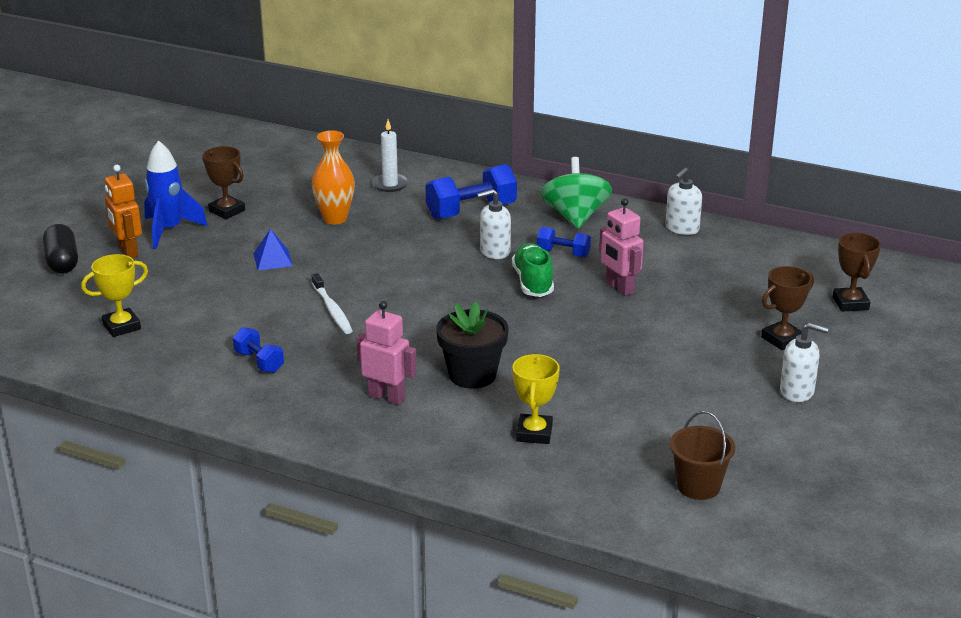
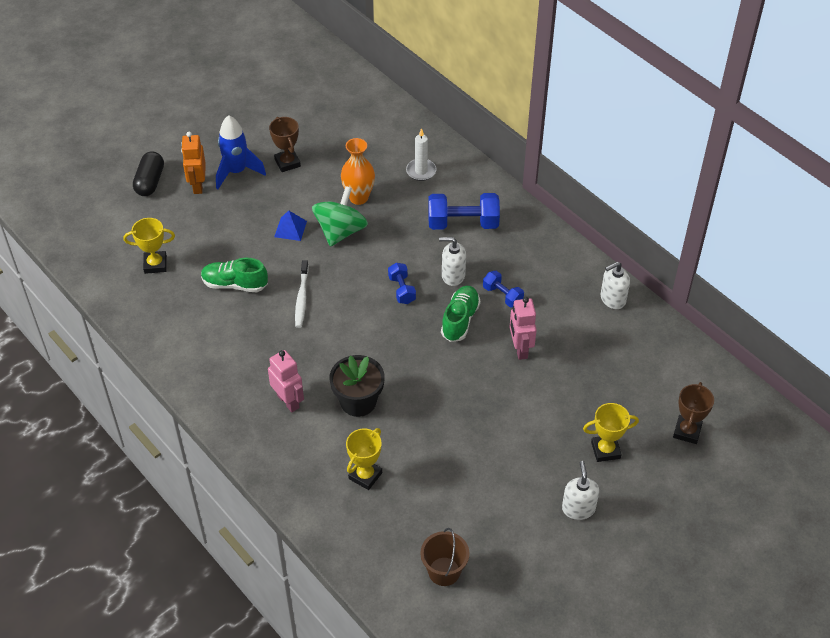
camera: 25 degrees right, 20 degrees up
blue dumbbell [233,327,284,373] -> blue dumbbell moved to [388,263,416,304]
green spinning top [541,157,612,229] -> green spinning top moved to [312,186,368,247]
brown trophy [761,266,814,350] -> yellow trophy [583,403,639,462]
white soap dispenser [780,322,828,402] -> white soap dispenser turned 135 degrees counterclockwise [562,461,599,520]
none -> green shoe [201,258,268,293]

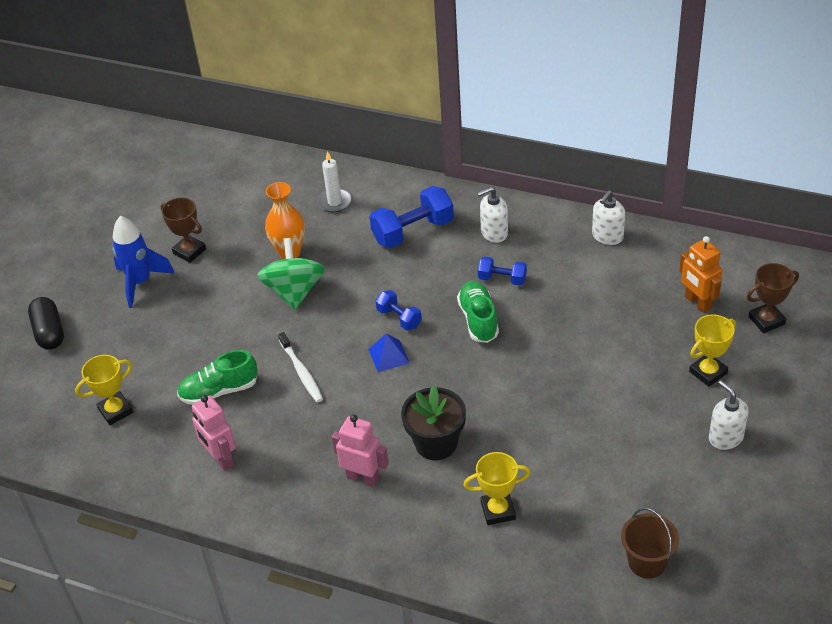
camera: 25 degrees left, 5 degrees down
orange robot [181,132,206,194] -> orange robot moved to [679,236,722,313]
blue pyramid [274,210,307,241] -> blue pyramid moved to [368,334,409,372]
yellow trophy [346,428,382,490] -> yellow trophy turned 75 degrees clockwise [464,452,531,525]
white soap dispenser [439,237,466,286] -> white soap dispenser moved to [477,186,508,243]
pink robot [510,297,537,360] -> pink robot moved to [192,395,236,471]
brown trophy [673,382,714,444] -> brown trophy turned 75 degrees clockwise [747,263,799,333]

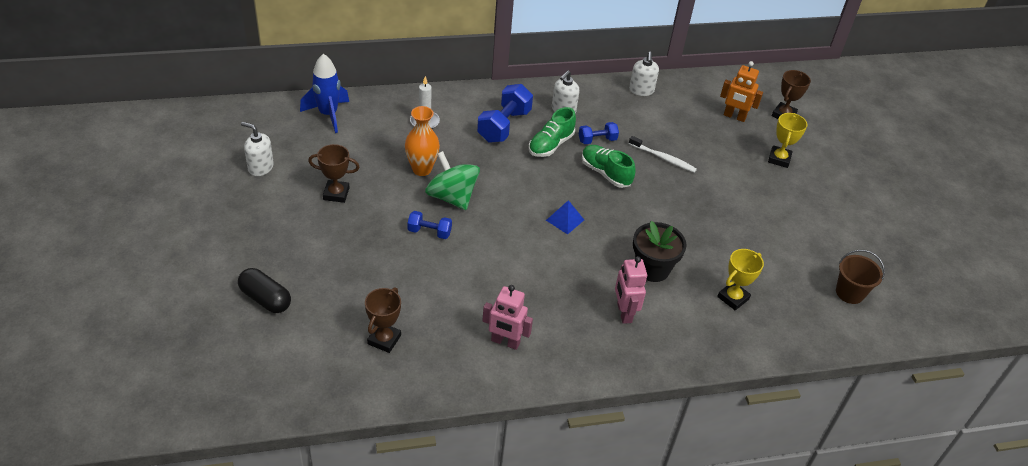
camera: 40 degrees left, 0 degrees up
yellow trophy [75,355,133,425] -> brown trophy [365,287,401,353]
blue rocket [112,216,174,308] -> blue rocket moved to [300,54,349,133]
green shoe [177,350,258,405] -> green shoe moved to [529,107,576,157]
white toothbrush [278,332,323,402] -> white toothbrush moved to [629,136,697,173]
pink robot [332,415,389,487] -> pink robot turned 90 degrees counterclockwise [615,256,647,324]
blue dumbbell [375,290,422,330] -> blue dumbbell moved to [408,211,452,239]
white soap dispenser [709,380,749,450] -> white soap dispenser moved to [241,122,274,176]

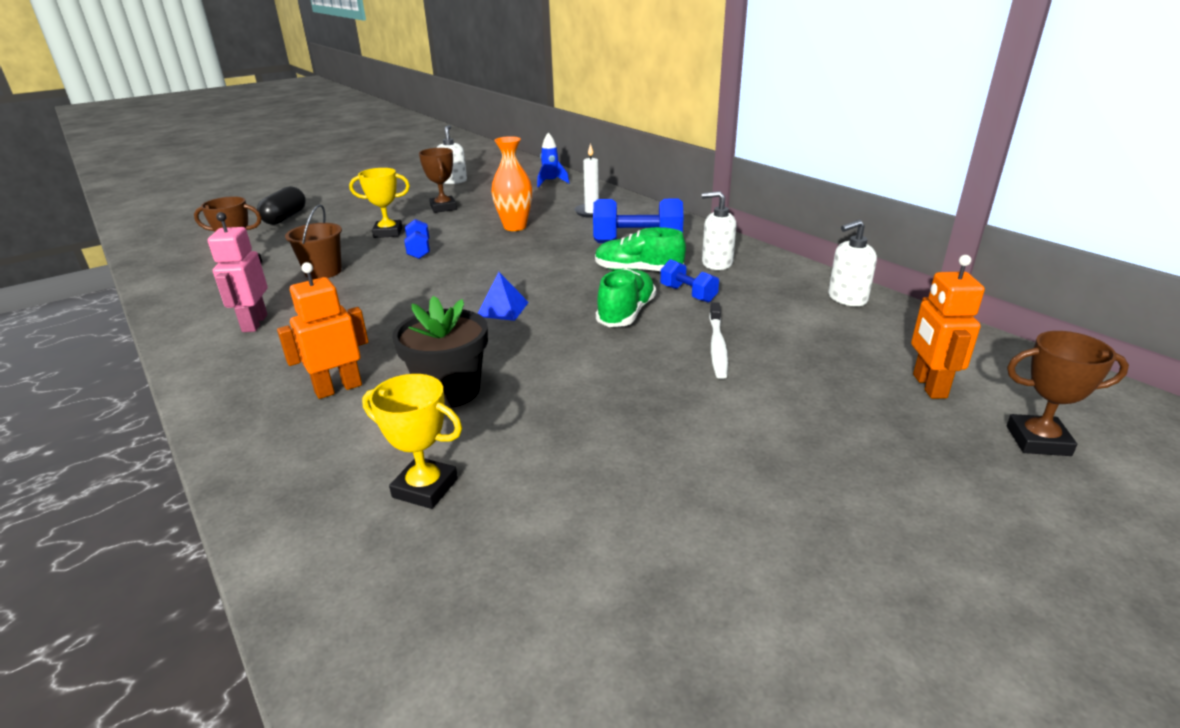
camera: 70 degrees right, 15 degrees down
blue rocket [300,54,349,133] -> blue rocket [537,133,569,187], size x0.63
green spinning top [425,151,480,210] -> none
pink robot [615,256,647,324] -> orange robot [277,262,369,399]
yellow trophy [768,113,807,168] -> yellow trophy moved to [349,168,410,238]
brown bucket [836,250,885,304] -> brown bucket moved to [285,204,342,279]

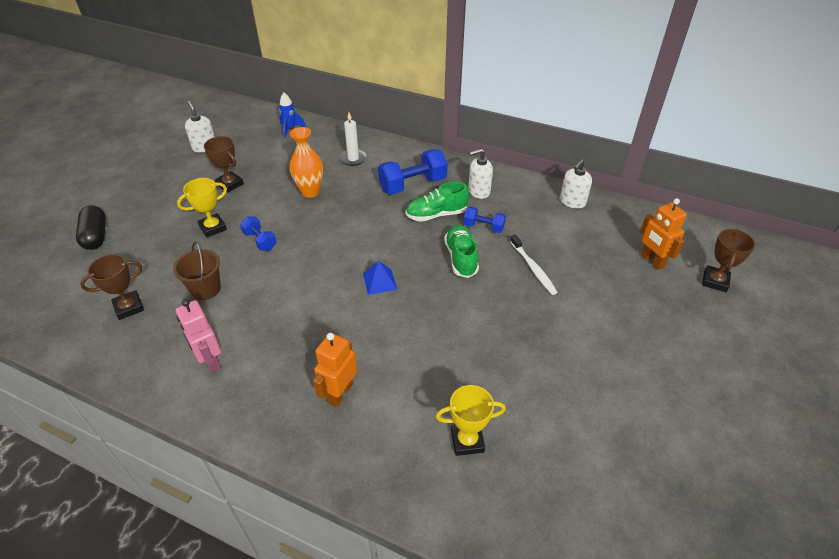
camera: 30 degrees left, 15 degrees up
black flower pot [392,296,488,408] -> none
brown trophy [1007,331,1129,456] -> brown trophy turned 45 degrees counterclockwise [702,229,755,292]

